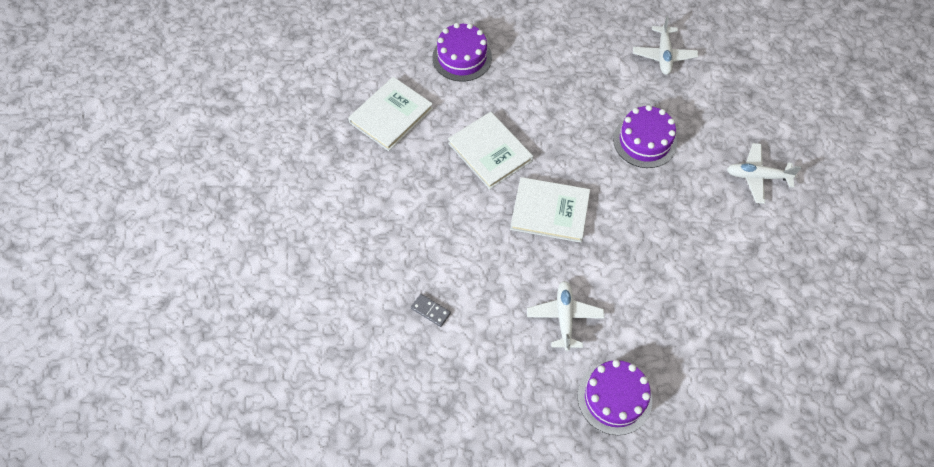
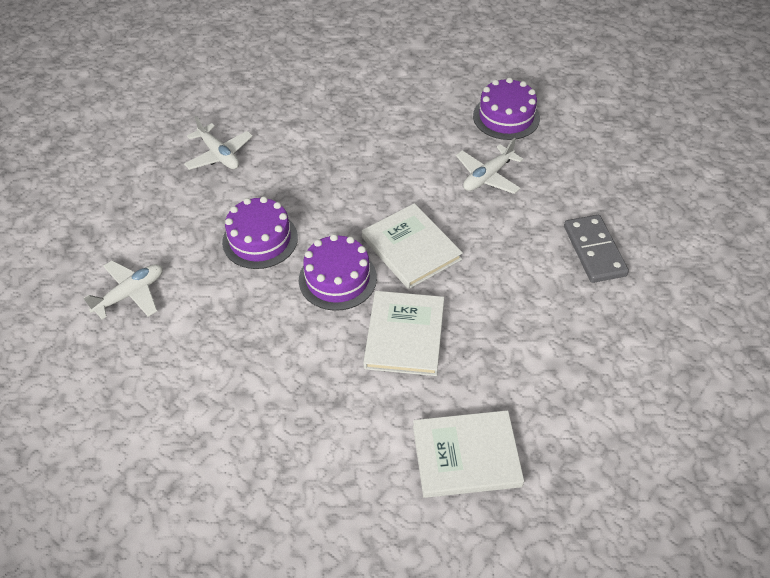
camera: 135 degrees left, 10 degrees down
grey domino [411,294,451,327] -> grey domino [564,215,629,283], size x1.94
purple cake [432,23,492,82] -> purple cake moved to [299,234,377,311]

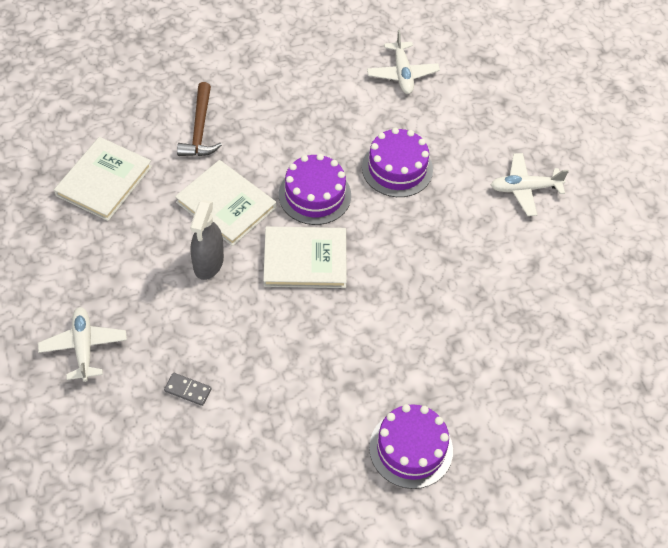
camera: 120 degrees right, 5 degrees up
white plane [456,138,523,194] -> white plane moved to [38,307,127,382]
grey domino [564,215,629,283] -> grey domino [164,373,212,406], size x0.52
none -> brown hammer [177,82,222,156]
none -> grey spray bottle [190,200,224,280]

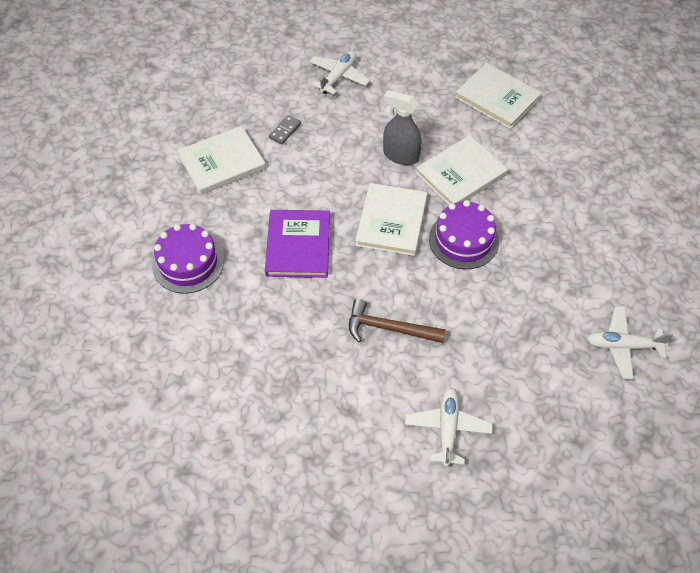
camera: 105 degrees right, 0 degrees up
white plane [38,307,127,382] -> white plane turned 60 degrees counterclockwise [309,51,370,94]
brown hammer [177,82,222,156] -> brown hammer moved to [349,299,446,343]
purple cake [362,128,433,197] -> none
none -> white book [177,126,266,195]
none -> purple book [265,210,330,278]

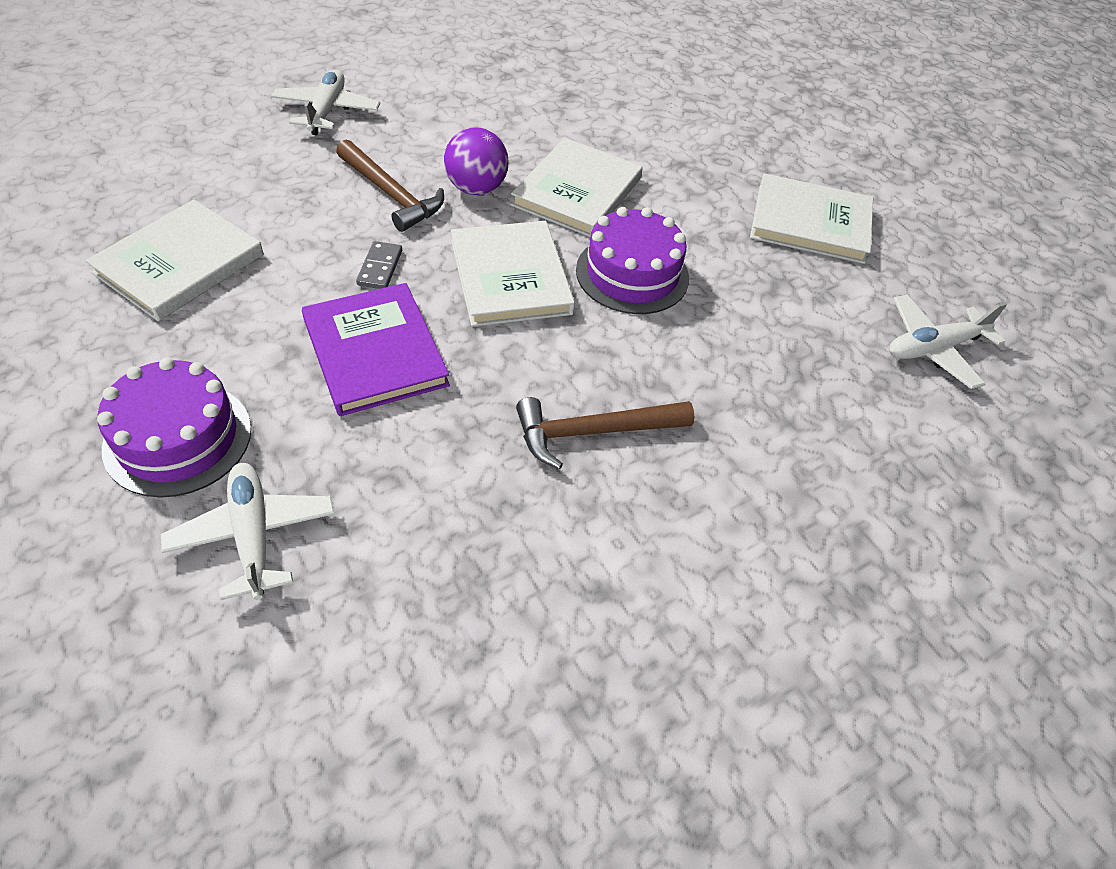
camera: 30 degrees left, 5 degrees down
grey domino [269,115,301,144] -> grey domino moved to [356,241,402,289]
grey spray bottle [383,90,422,165] -> purple ball [444,127,509,195]
white plane [405,388,493,467] -> white plane moved to [161,463,335,600]
white book [455,63,542,129] -> white book moved to [750,173,873,264]
none -> brown hammer [336,140,444,232]

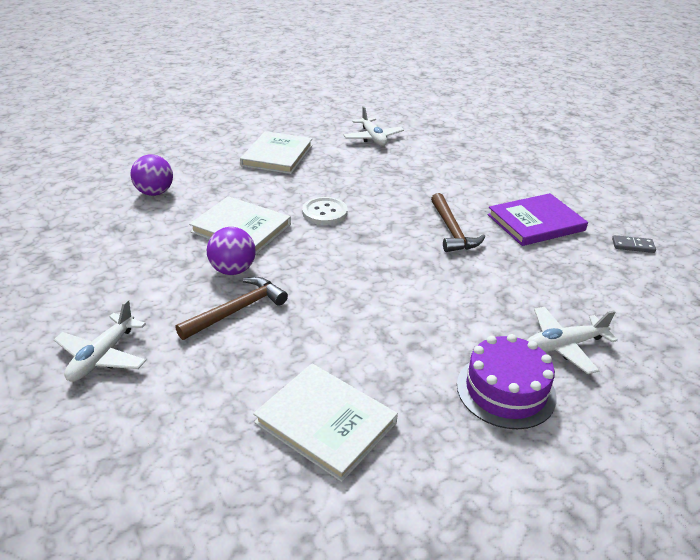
camera: 85 degrees left, 15 degrees down
white plane [271,69,380,135] -> white plane turned 75 degrees counterclockwise [54,300,146,382]
purple book [302,283,450,416] -> purple book moved to [488,193,588,246]
grey domino [356,241,402,289] -> grey domino moved to [612,235,656,253]
white book [451,221,575,327] -> none
purple cake [576,207,689,314] -> white button [302,197,347,225]
none -> purple ball [131,155,173,196]

